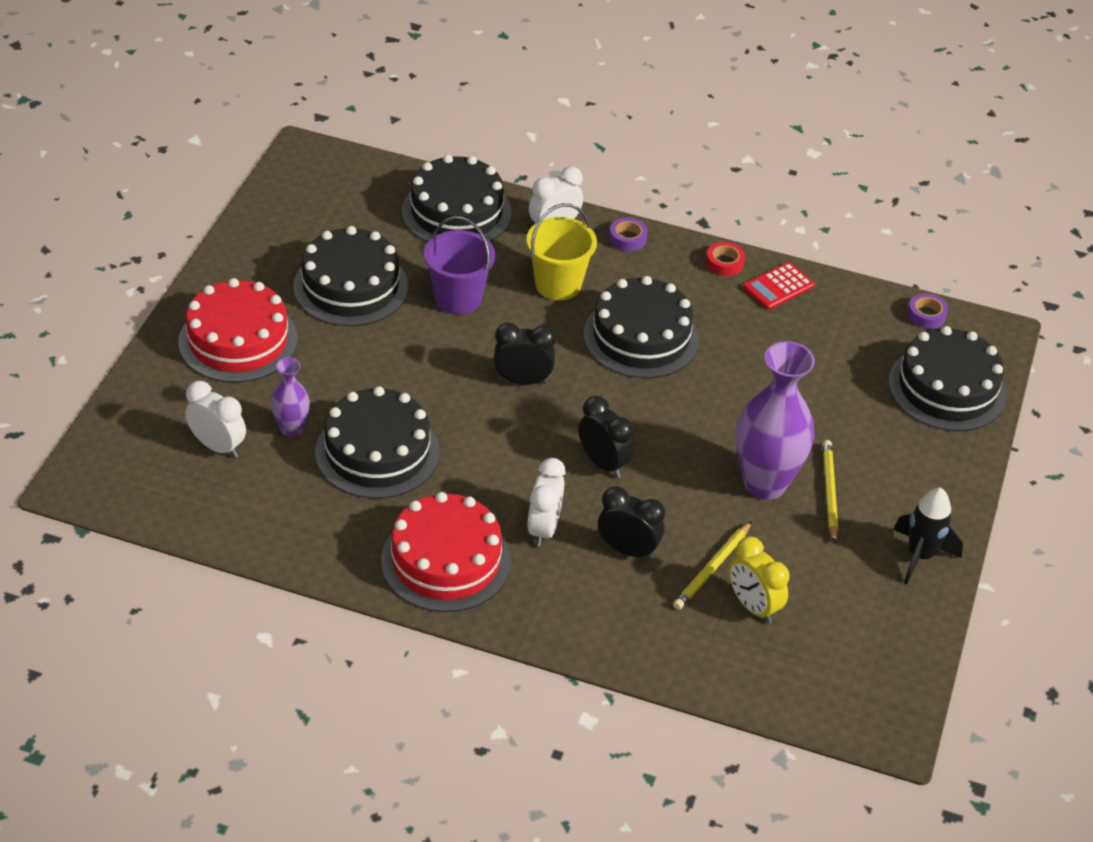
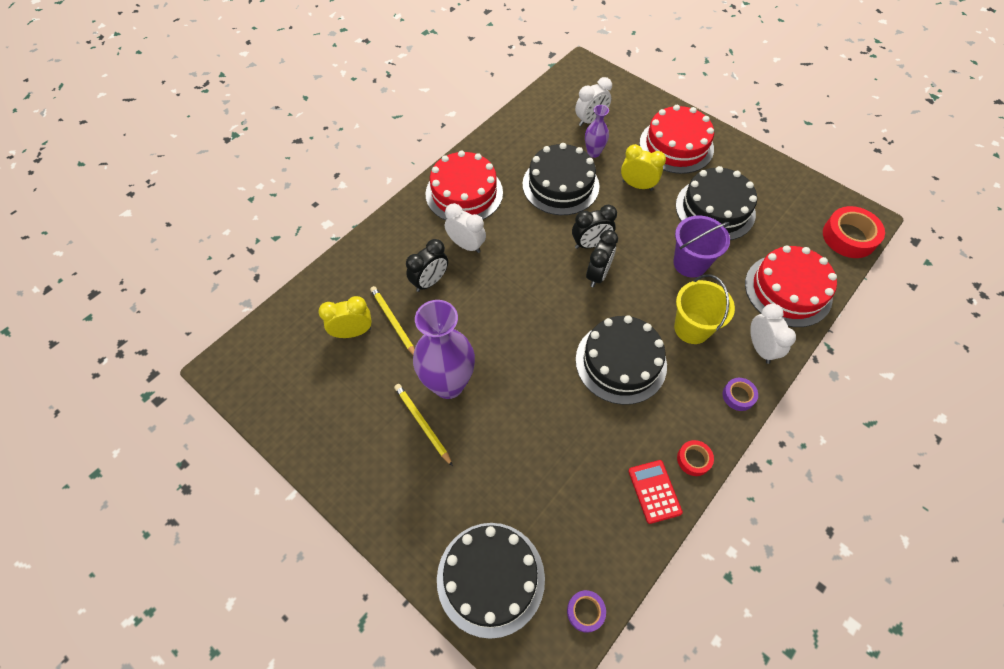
camera: 115 degrees right, 15 degrees up
black cake [402,155,512,243] -> red cake [745,245,837,327]
black clock [578,396,634,478] -> black clock moved to [572,205,617,249]
yellow pencil [823,440,838,543] -> yellow pencil turned 150 degrees counterclockwise [394,384,453,466]
black rocket [894,487,963,584] -> none
none -> yellow clock [621,144,666,191]
none -> red tape [823,206,885,258]

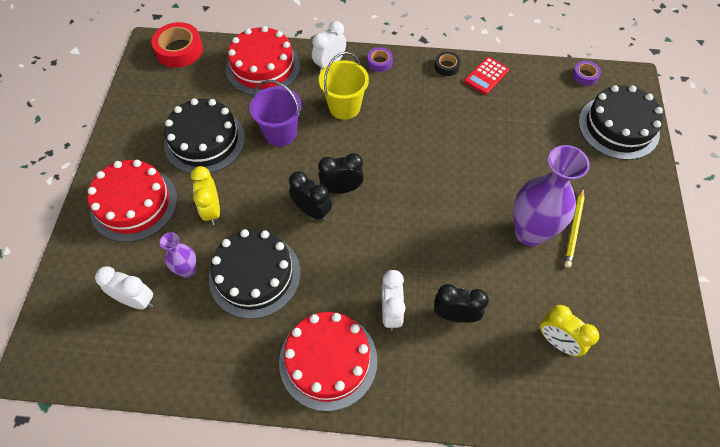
camera: 125 degrees left, 0 degrees up
yellow pencil [370,286,415,354] -> none
black cake [576,315,667,405] -> none
red tape [677,440,714,476] -> black tape [434,52,461,76]

